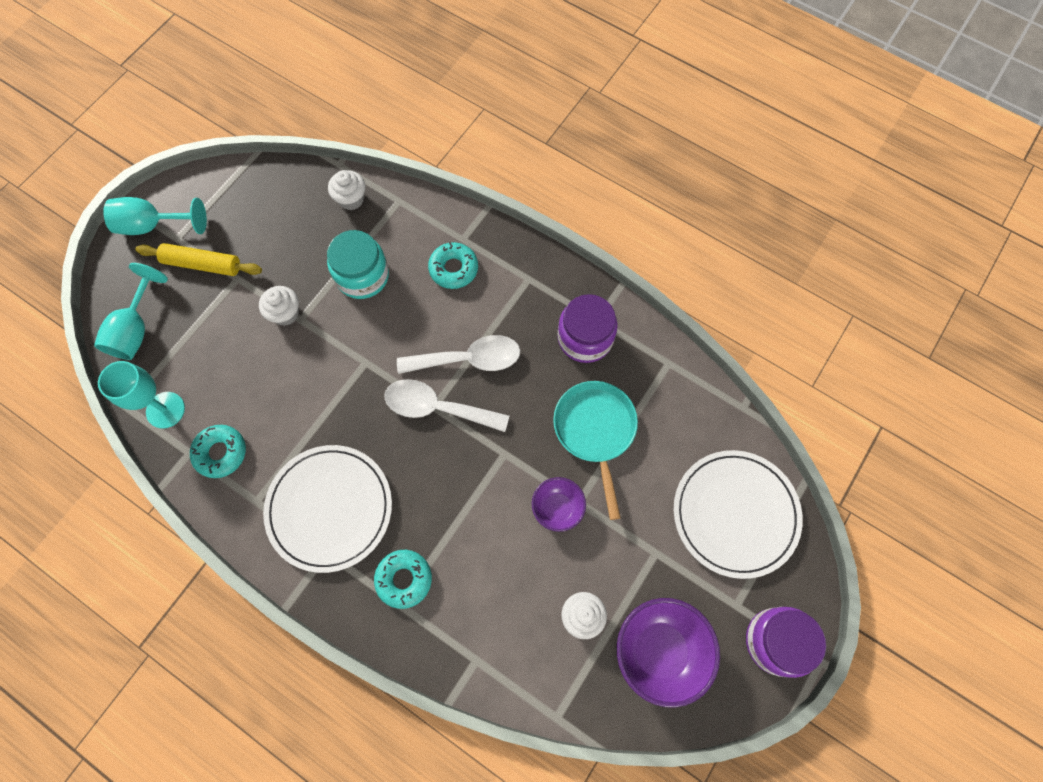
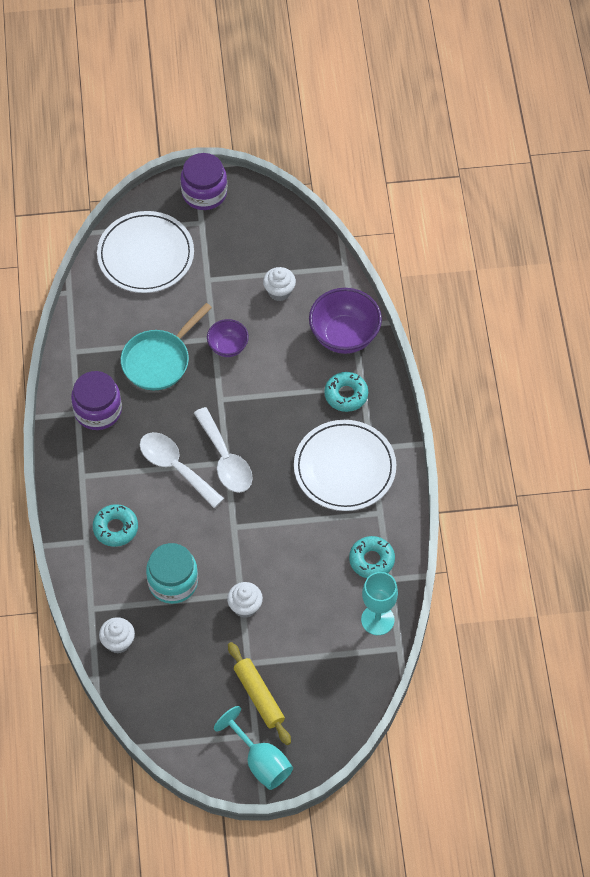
camera: 130 degrees left, 10 degrees down
turquoise goblet [94,263,168,360] -> none
purple bowl [617,598,720,708] -> purple bowl moved to [309,288,382,354]

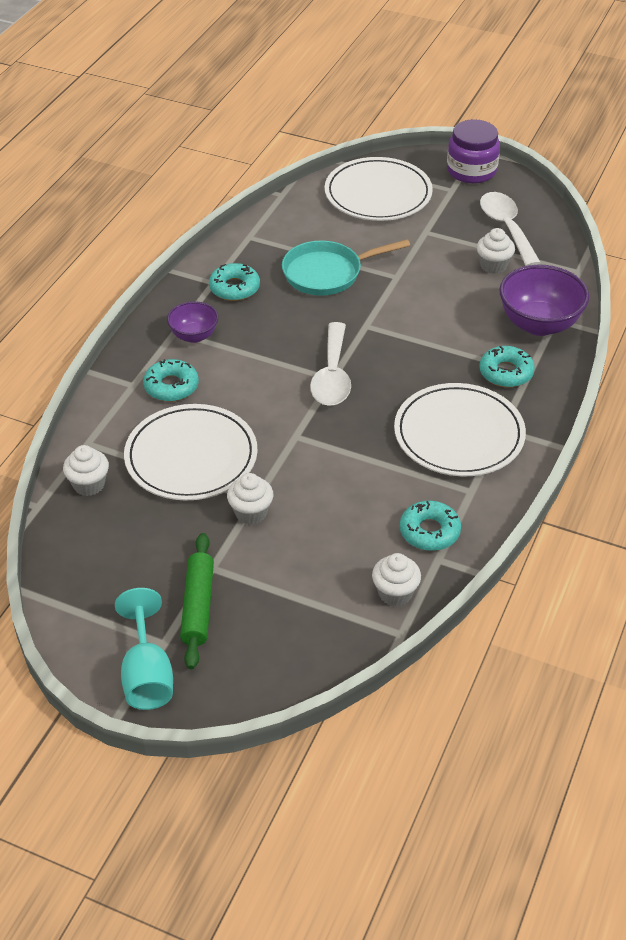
camera: 30 degrees right, 15 degrees down
purple jar [71,371,122,430] -> turquoise donut [209,263,260,301]
white spoon [140,432,224,508] -> white spoon moved to [480,192,541,266]
turquoise jar [146,543,198,604] -> white plate [124,404,258,500]
purple bowl [207,319,249,357] -> purple bowl moved to [167,301,218,343]
yellow rolling pin [228,642,291,745] -> green rolling pin [180,533,214,669]
turquoise goblet [361,572,398,635] -> white cupcake [372,553,421,606]

